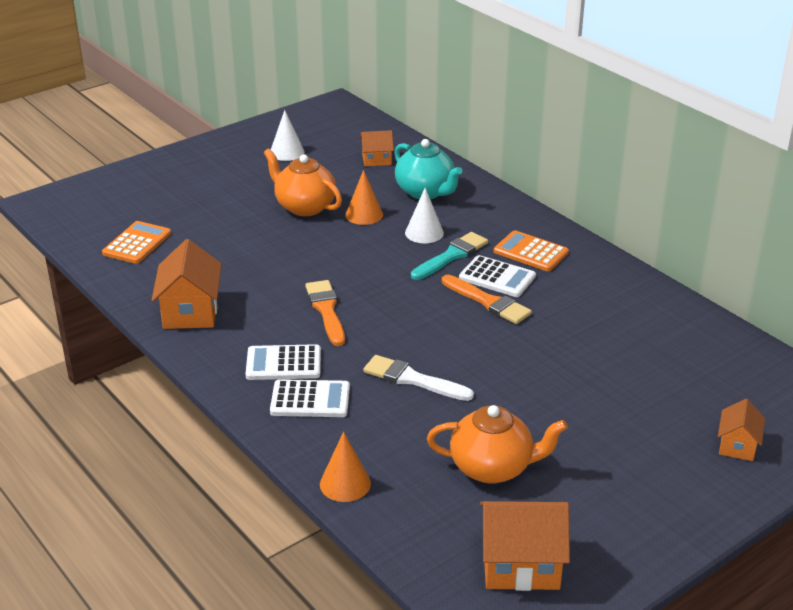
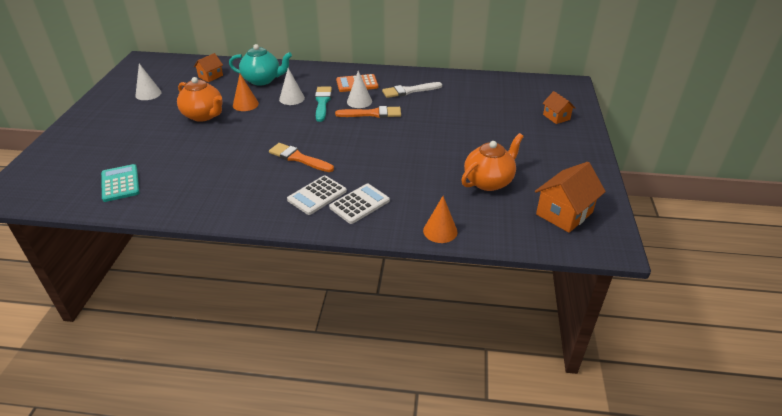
camera: 45 degrees left, 5 degrees up
orange calculator [102,221,171,264] -> turquoise calculator [101,164,140,202]
orange house [152,239,222,329] -> none
orange teapot [264,148,342,216] -> orange teapot turned 135 degrees counterclockwise [177,77,223,122]
white brush [363,355,474,401] -> white brush moved to [382,82,442,98]
white calculator [459,255,536,297] -> white cone [347,71,372,108]

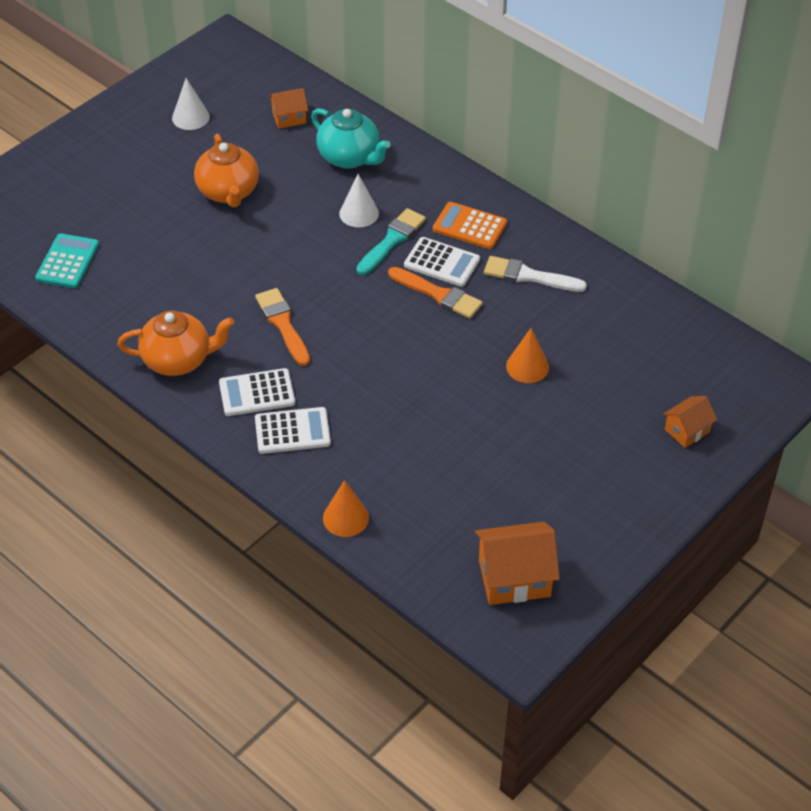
camera: 35 degrees right, 10 degrees up
orange cone [233,74,259,111] -> orange cone moved to [506,328,549,383]
white cone [347,71,372,108] -> white calculator [404,237,480,287]
orange teapot [462,133,524,191] -> orange teapot moved to [118,311,234,376]
orange house [543,91,576,124] -> orange house turned 45 degrees clockwise [663,396,717,448]

